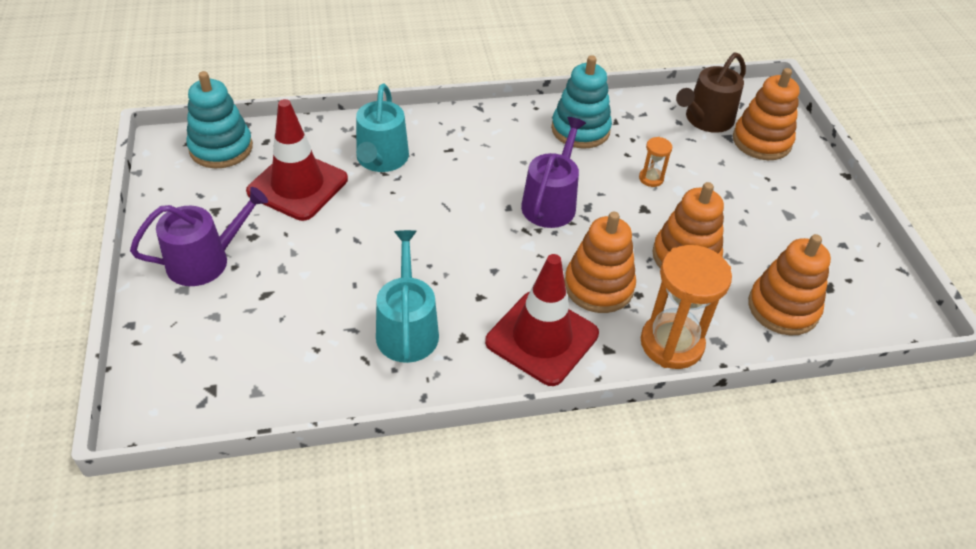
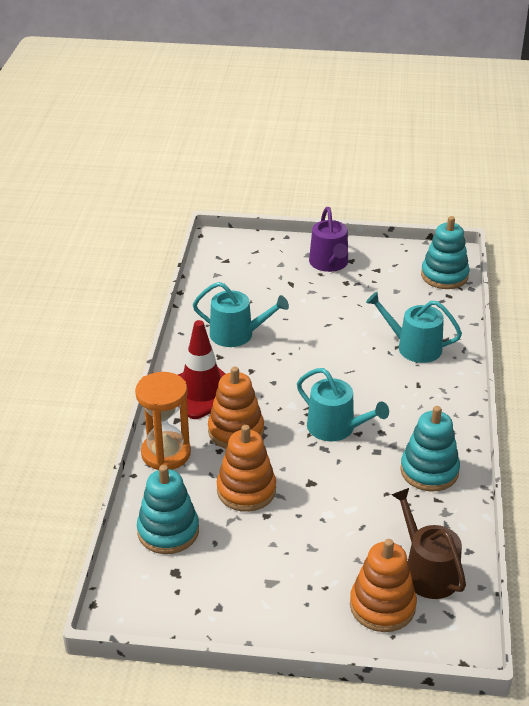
camera: 110 degrees right, 10 degrees down
red traffic cone [246,99,348,221] -> none
purple watering can [521,117,586,228] -> turquoise watering can [297,368,389,441]
orange hourglass [639,137,672,187] -> none
orange stacking toy [748,234,831,336] -> turquoise stacking toy [137,465,199,554]

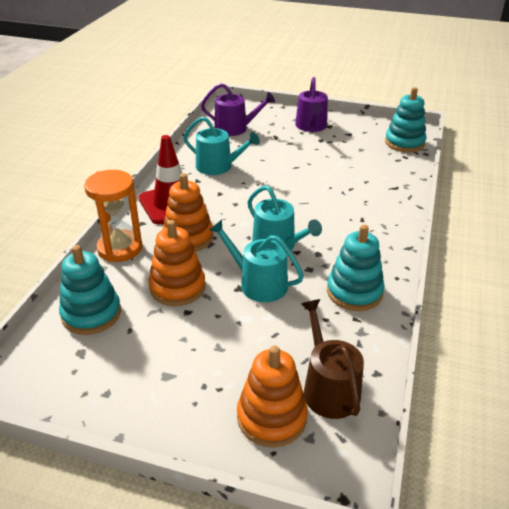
camera: 10 degrees right, 0 degrees up
turquoise watering can [366,292,462,363] -> turquoise watering can moved to [210,220,304,302]
none -> purple watering can [201,83,275,136]

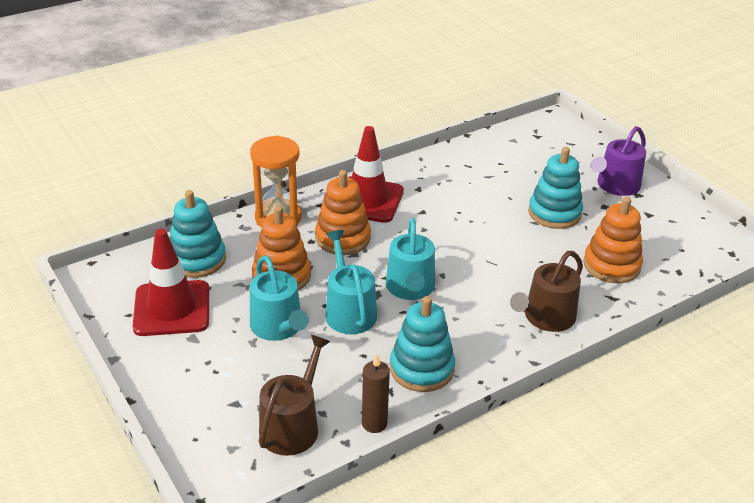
camera: 40 degrees right, 0 degrees up
turquoise watering can [183,117,260,175] -> turquoise watering can moved to [250,255,308,341]
purple watering can [201,83,275,136] -> none
orange stacking toy [237,346,308,447] -> orange stacking toy moved to [583,197,643,283]
turquoise stacking toy [385,87,427,152] -> turquoise stacking toy moved to [528,147,583,229]
none -> red traffic cone [133,229,209,336]
none -> brown candle [362,354,390,433]
none -> brown watering can [510,251,583,332]

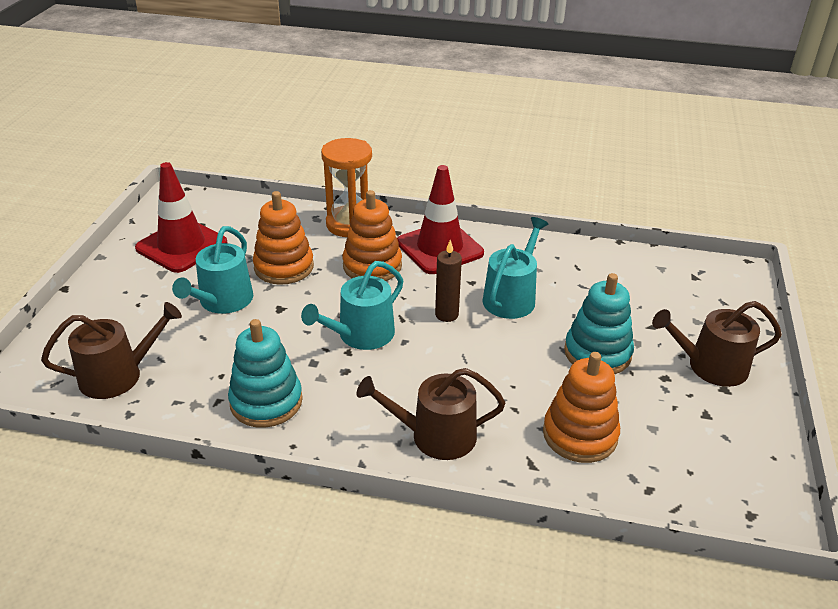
camera: 45 degrees right, 0 degrees up
turquoise stacking toy [170,190,226,278] -> none
turquoise watering can [325,230,377,334] -> turquoise watering can moved to [483,217,548,319]
brown candle [362,354,390,433] -> brown candle moved to [435,240,462,322]
purple watering can [591,126,646,196] -> brown watering can [652,301,782,387]

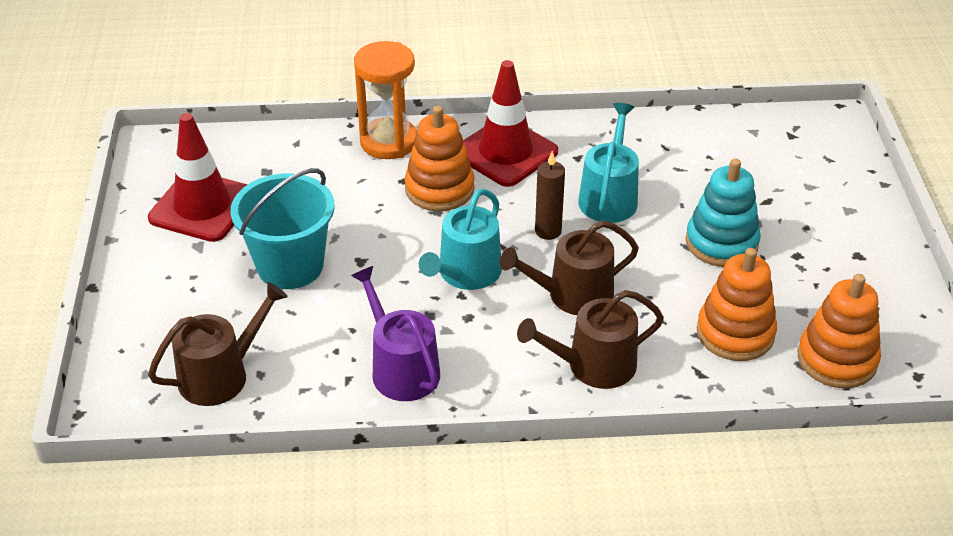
camera: 15 degrees left, 5 degrees up
turquoise watering can [172,226,253,314] -> turquoise bucket [230,168,334,289]
turquoise stacking toy [228,319,303,428] -> purple watering can [351,266,440,401]
orange stacking toy [253,191,314,285] -> orange stacking toy moved to [798,274,881,388]
brown watering can [652,301,782,387] -> brown watering can moved to [500,220,639,315]

